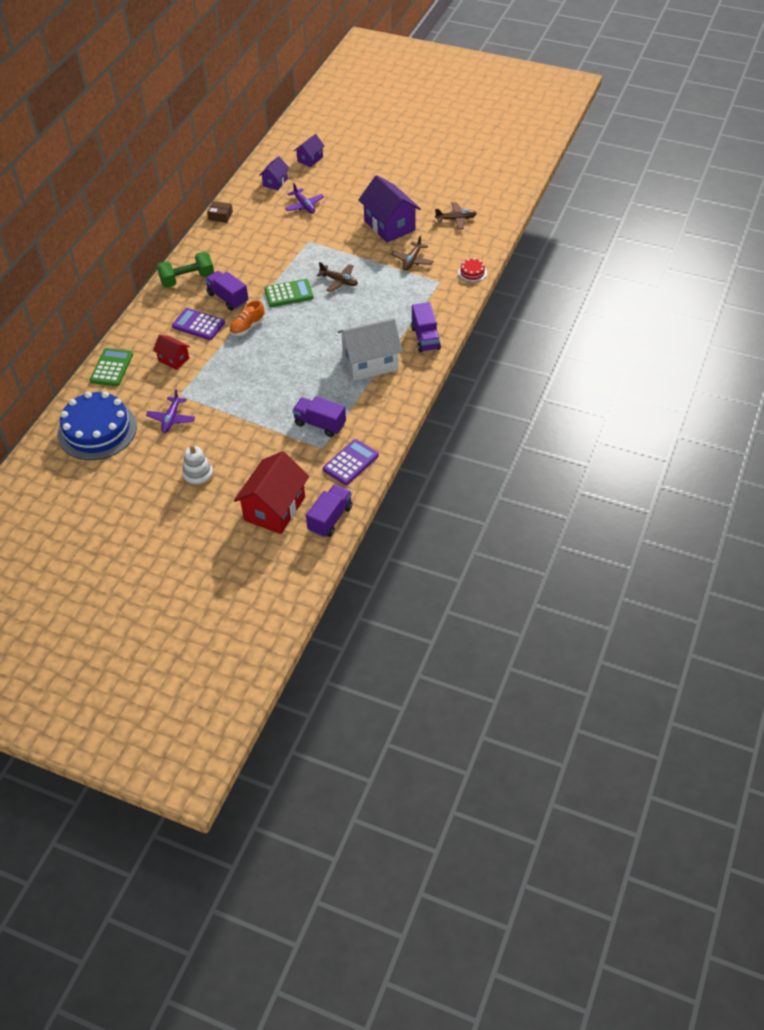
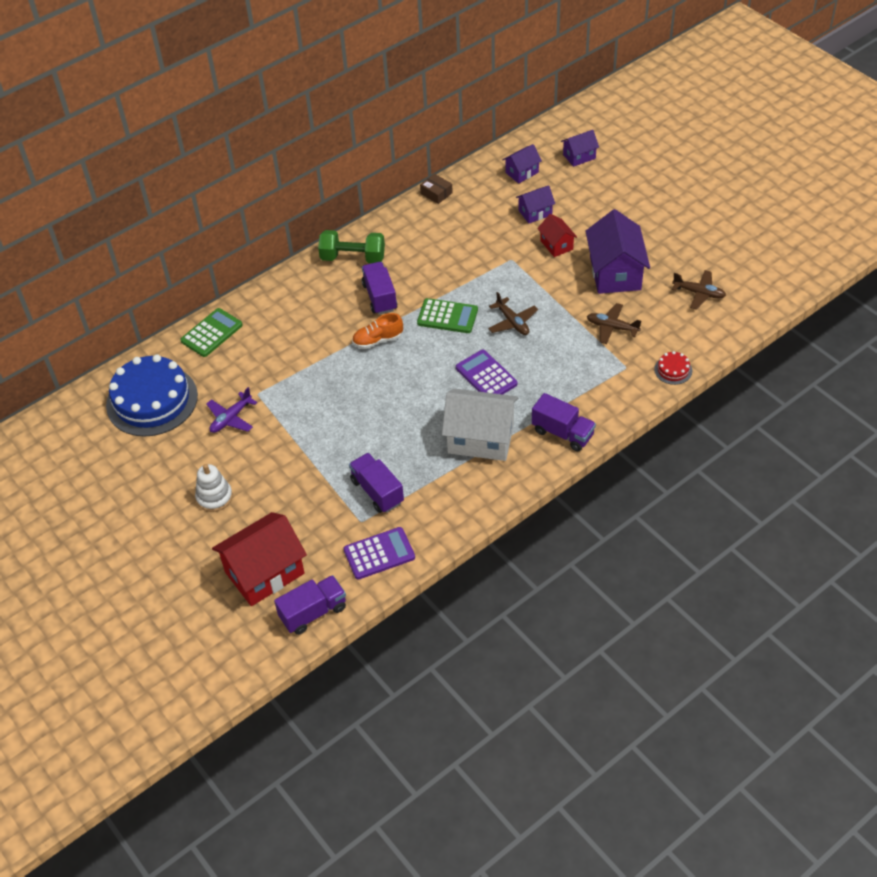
camera: 30 degrees right, 0 degrees up
red house [153,335,190,370] -> red house moved to [537,214,577,257]
purple calculator [172,308,225,340] -> purple calculator moved to [456,350,517,395]
purple plane [285,183,324,213] -> purple house [516,186,555,223]
brown plane [391,235,433,270] -> brown plane turned 60 degrees clockwise [587,303,641,344]
purple truck [411,302,441,352] -> purple truck turned 75 degrees counterclockwise [532,393,596,451]

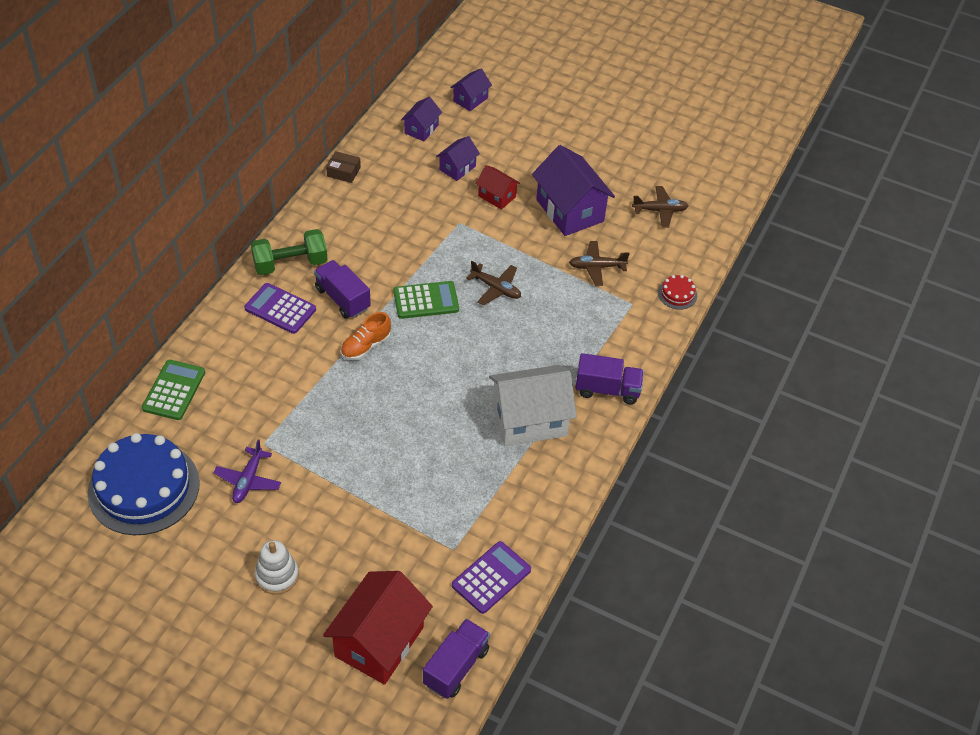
camera: 30 degrees left, 0 degrees up
purple truck [349,453,404,513] -> none
purple calculator [456,350,517,395] -> purple calculator moved to [244,283,316,334]

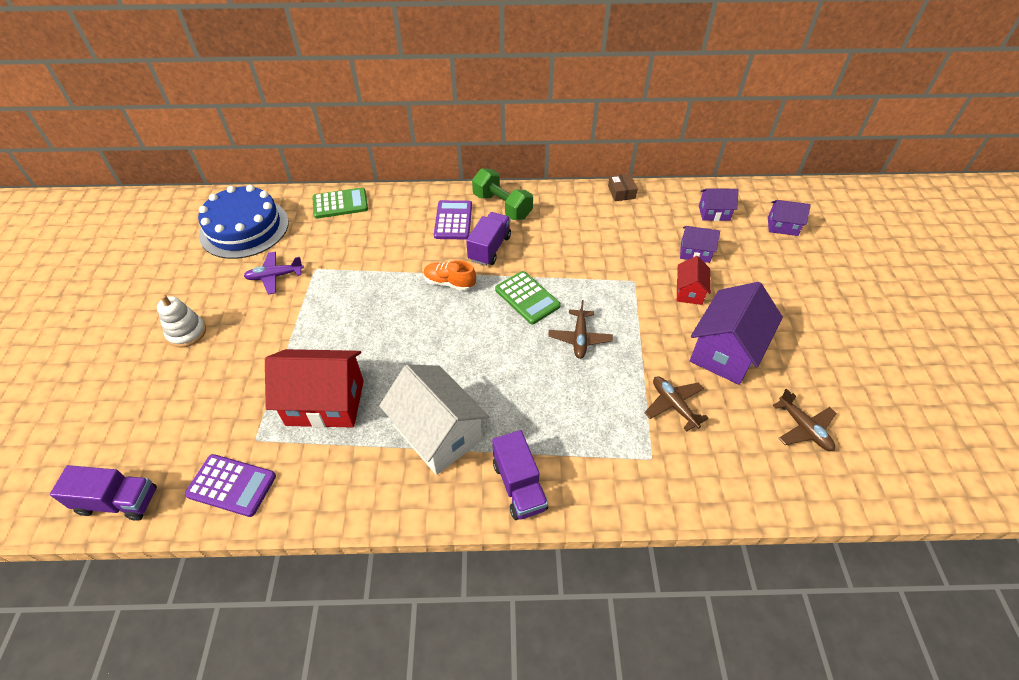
camera: 65 degrees right, 0 degrees up
red house [323,571,433,685] -> red house moved to [265,349,364,428]
red cake [658,275,697,310] -> none

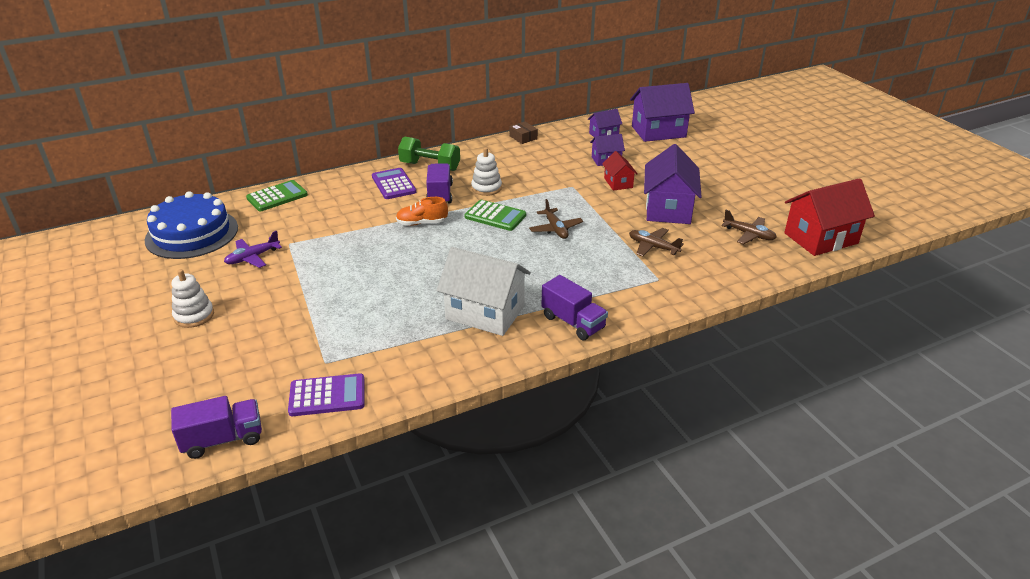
camera: 25 degrees left, 15 degrees down
red house [265,349,364,428] -> red house moved to [784,178,875,256]
purple house [768,200,811,236] -> purple house [630,83,695,142], size x1.91
none -> white stacking toy [471,147,502,196]

